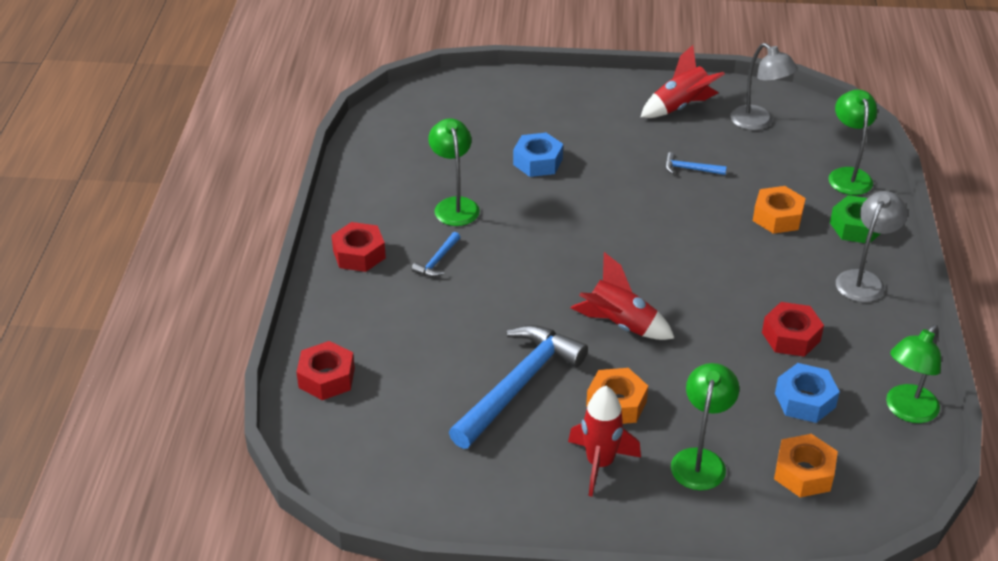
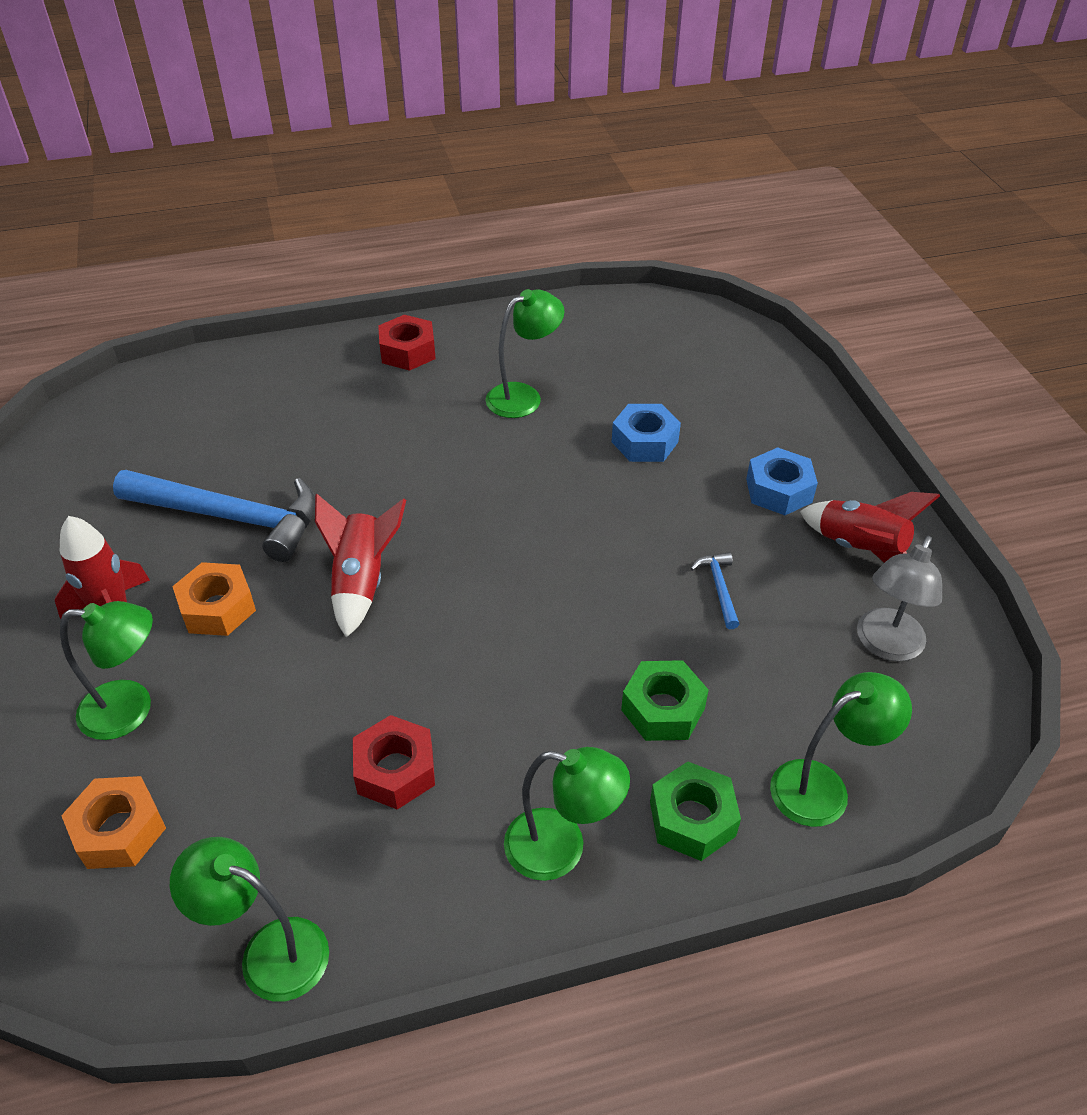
camera: 70 degrees right, 5 degrees up
red nut [296,341,355,400] -> none
blue hammer [412,232,460,277] -> none
orange nut [753,186,806,234] -> green nut [621,660,709,741]
blue nut [775,363,840,423] -> blue nut moved to [746,447,818,515]
grey lamp [836,191,908,302] -> green lamp [504,747,630,881]

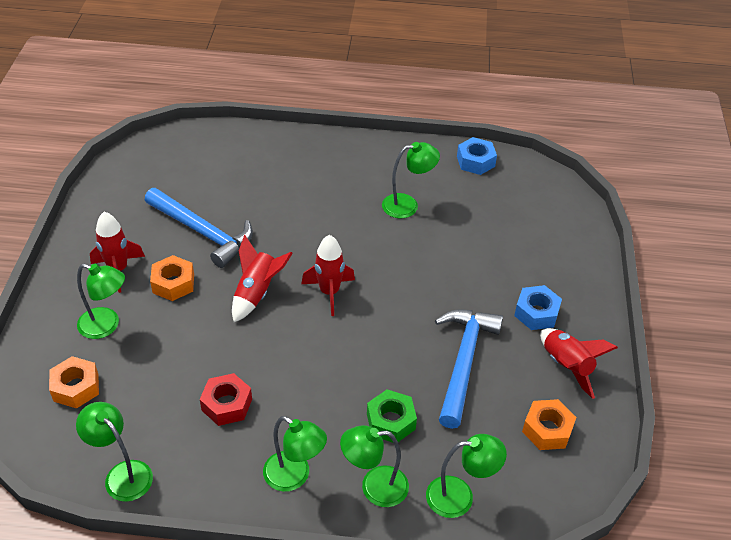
camera: 20 degrees right, 0 degrees up
red nut [378,315,436,371] -> none
blue nut [612,404,681,462] -> blue nut moved to [457,137,497,175]
green nut [650,761,741,861] -> green lamp [340,425,409,507]
blue hammer [690,552,739,629] -> blue hammer [435,310,503,429], size x2.37
grey lamp [857,536,942,661] -> orange nut [522,399,577,450]
none -> red rocket [302,235,355,316]

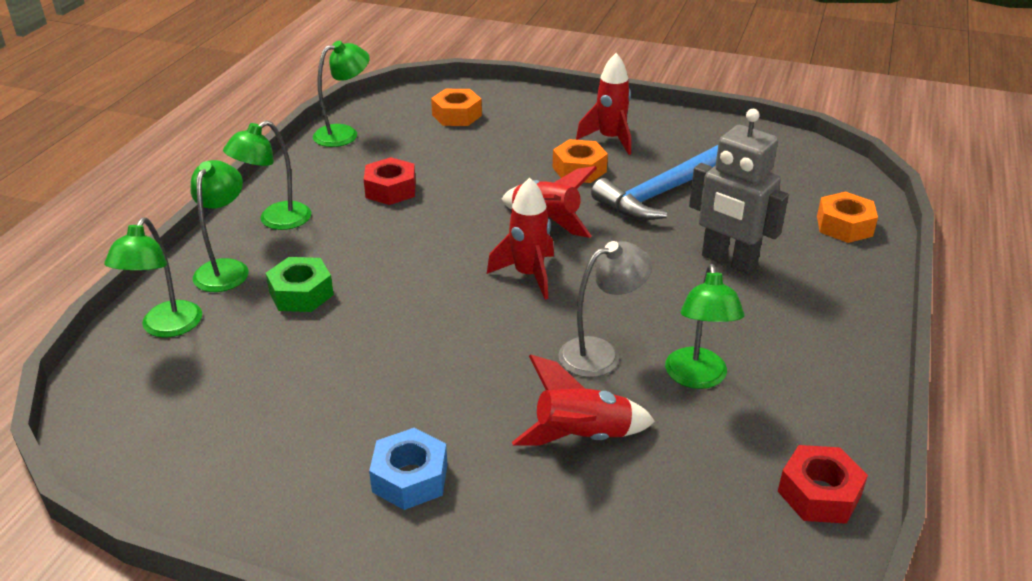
camera: 105 degrees right, 10 degrees down
green lamp [77,264,125,339] -> none
blue hammer [435,310,503,429] -> none
blue nut [457,137,497,175] -> red nut [778,445,868,524]
orange nut [522,399,577,450] -> orange nut moved to [817,192,878,243]
red rocket [540,328,618,399] -> red rocket moved to [512,355,655,446]
none -> grey lamp [558,241,652,377]
none -> grey robot [689,109,789,274]

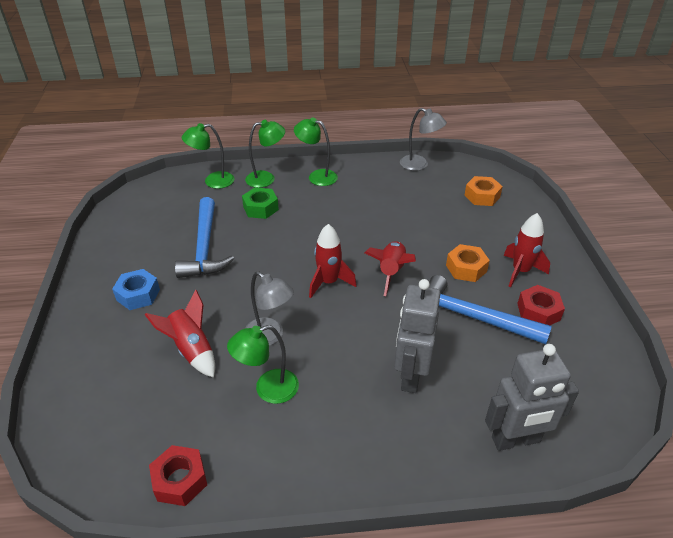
camera: 65 degrees right, 5 degrees up
green lamp [313,41,370,147] -> grey lamp [400,108,447,171]
red nut [364,157,416,205] -> red nut moved to [517,285,565,325]
orange nut [817,192,878,243] -> grey robot [485,344,579,451]
none -> blue hammer [175,197,234,278]

